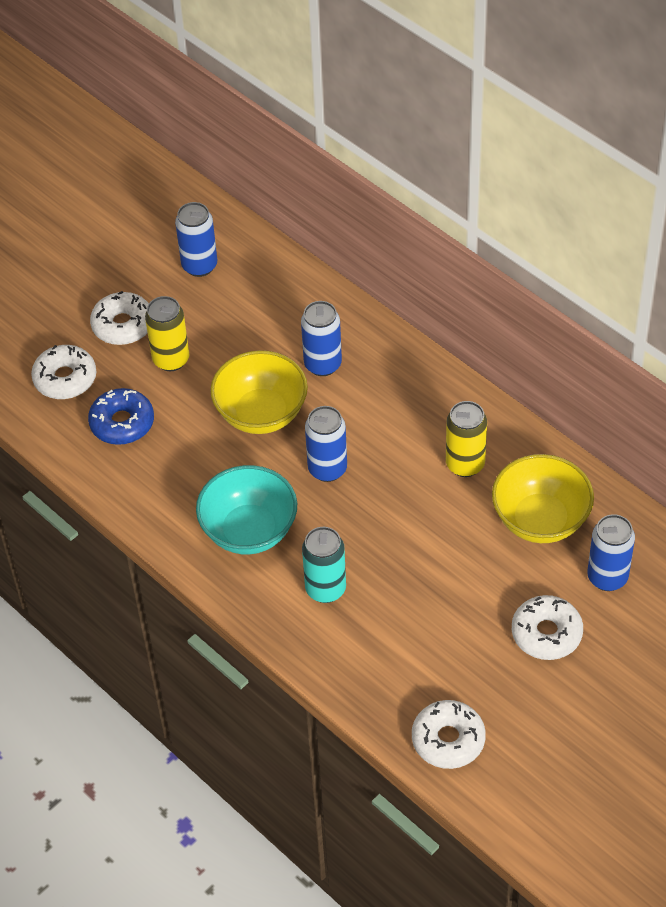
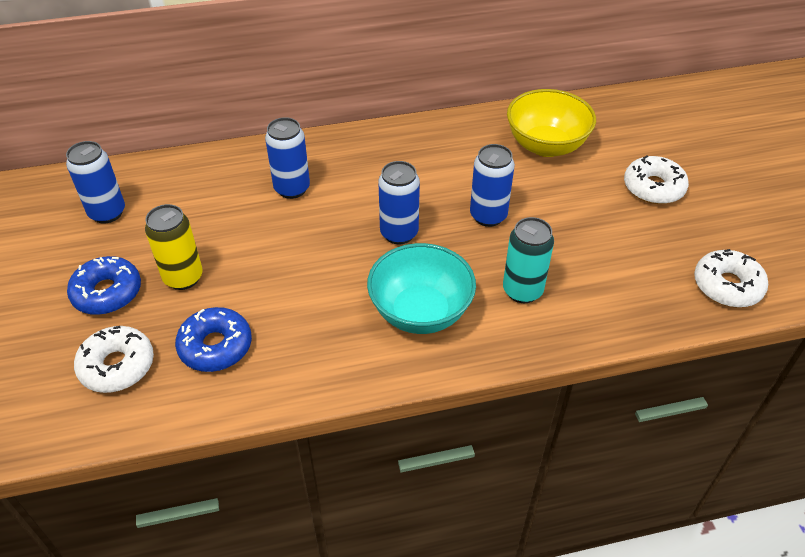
camera: 60 degrees left, 5 degrees down
white donut [90,291,149,345] -> blue donut [67,256,141,315]
yellow bowl [210,350,308,434] -> none
yellow can [446,401,487,477] -> none
blue can [587,514,635,591] -> blue can moved to [470,144,515,227]

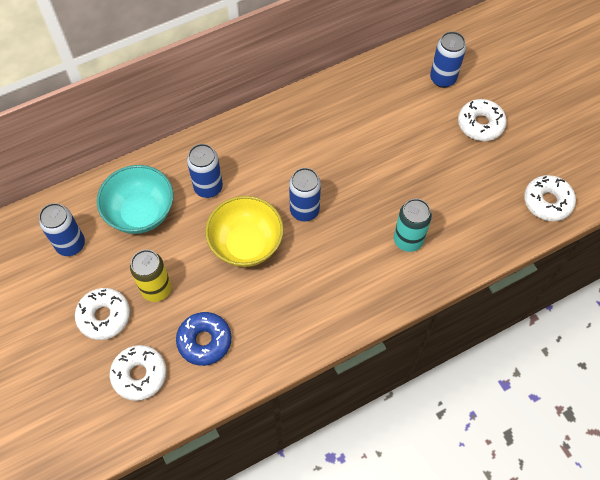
camera: 15 degrees left, 15 degrees up
blue donut [67,256,141,315] -> white donut [75,288,130,340]
turquoise bowl [367,243,476,334] -> turquoise bowl moved to [97,165,173,234]
blue can [470,144,515,227] -> blue can moved to [430,31,466,88]
yellow bowl [507,89,596,157] -> yellow bowl moved to [205,196,284,267]

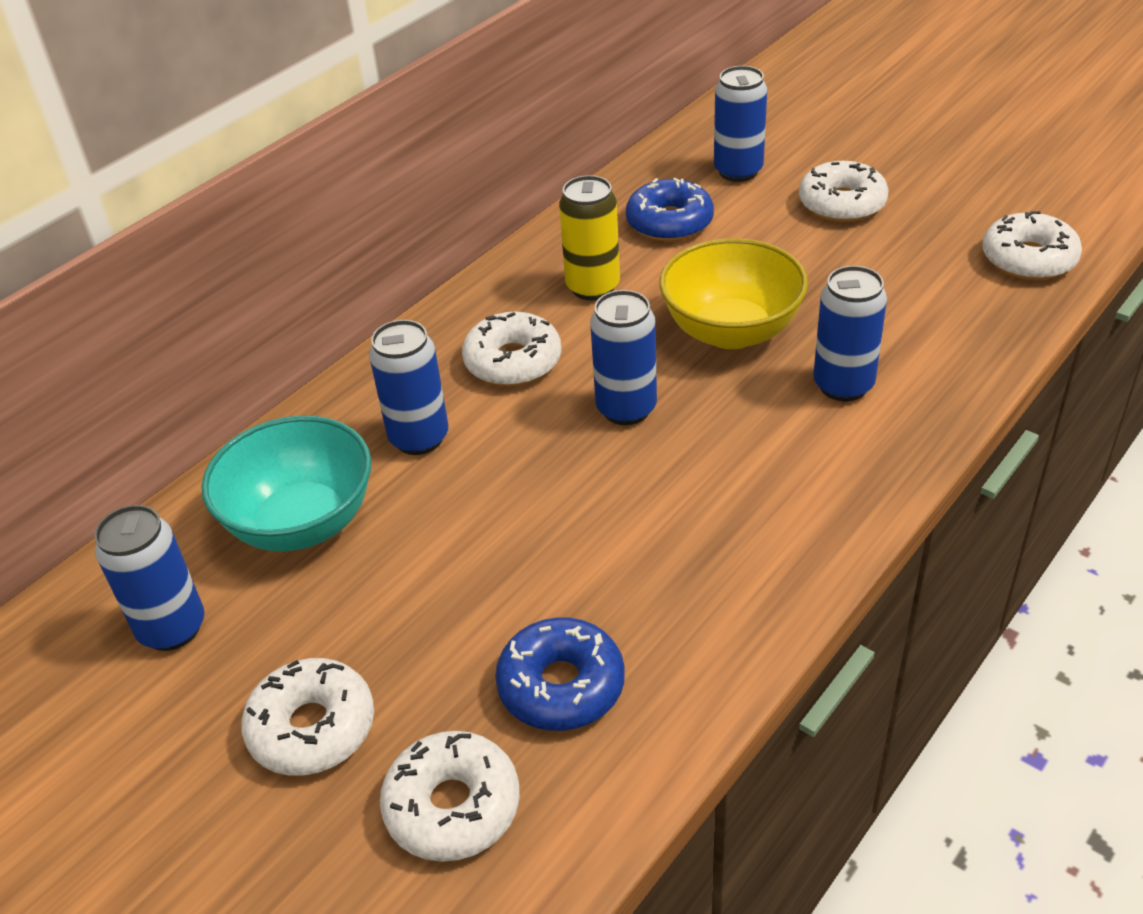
camera: 20 degrees left, 20 degrees down
yellow can [130,250,172,302] -> yellow can moved to [559,175,620,300]
yellow bowl [205,196,284,267] -> yellow bowl moved to [659,238,808,349]
turquoise can [394,199,432,252] -> blue can [813,266,887,401]
none -> white donut [462,311,561,386]
none -> blue donut [626,178,714,241]

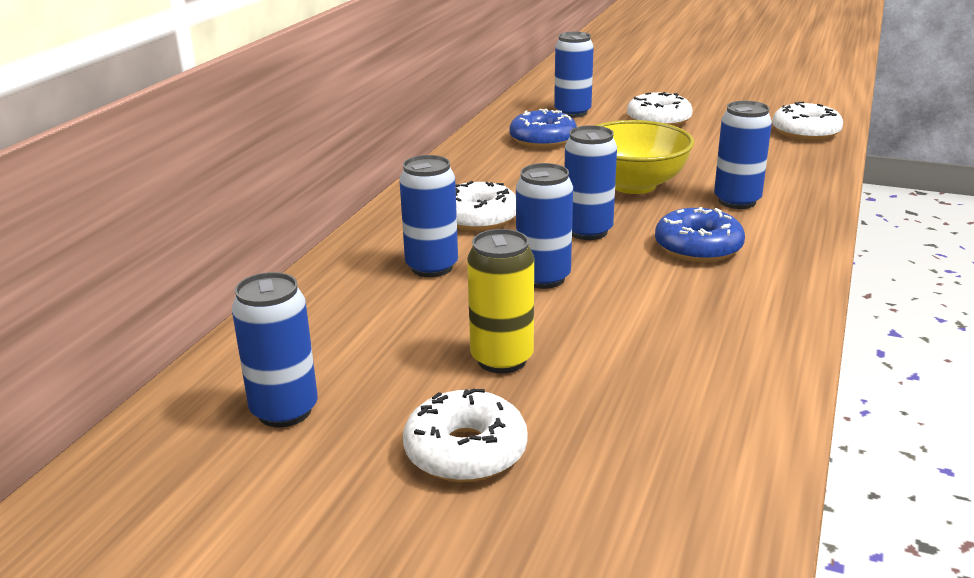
camera: 20 degrees left, 15 degrees down
turquoise bowl [202,415,371,551] -> none
white donut [380,731,520,862] -> none
blue donut [495,617,625,731] -> blue donut moved to [655,207,745,262]
yellow can [559,175,620,300] -> yellow can moved to [467,229,534,373]
none -> blue can [516,163,573,289]

